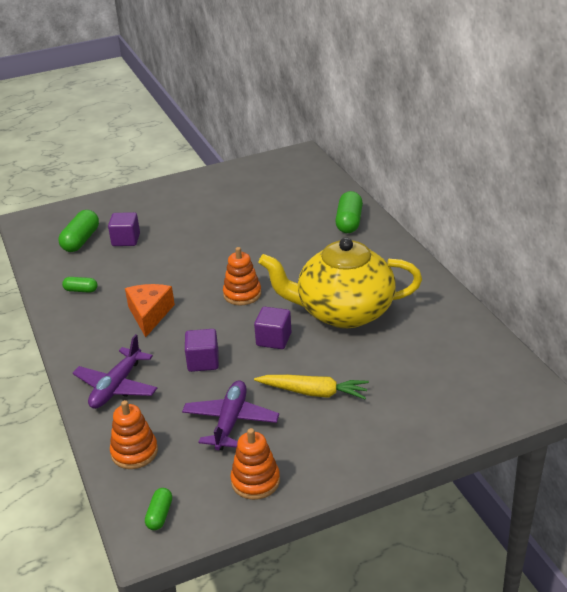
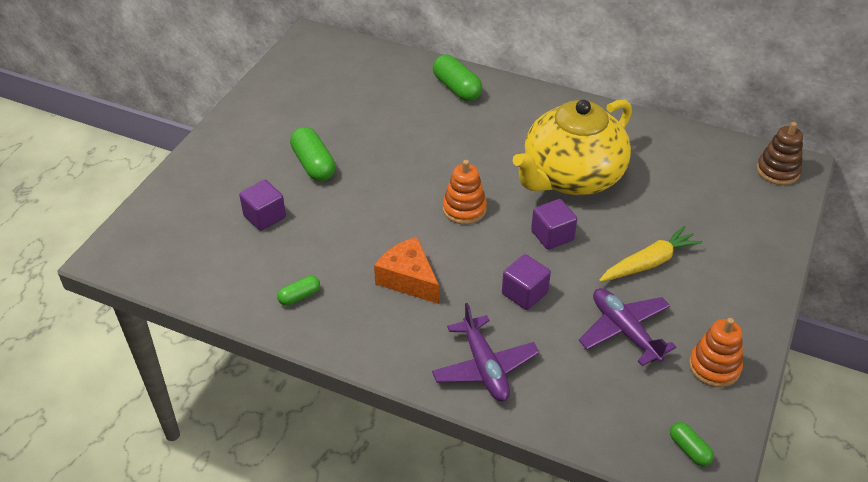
camera: 45 degrees left, 10 degrees up
green capsule [59,210,99,252] -> green capsule moved to [290,127,335,181]
orange stacking toy [110,400,158,469] -> none
none -> brown stacking toy [757,122,803,185]

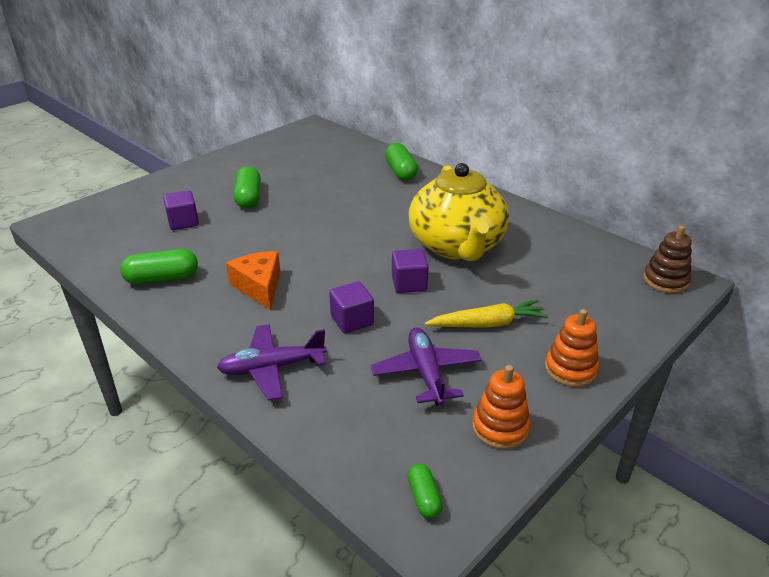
camera: 20 degrees right, 10 degrees down
green capsule [277,276,320,306] -> green capsule [120,249,198,285], size x1.78
purple plane [432,303,539,401] -> purple plane turned 75 degrees clockwise [217,324,327,401]
orange stacking toy [443,160,487,224] -> orange stacking toy moved to [545,309,599,387]
yellow teapot [512,100,632,195] -> yellow teapot turned 75 degrees counterclockwise [408,163,509,261]

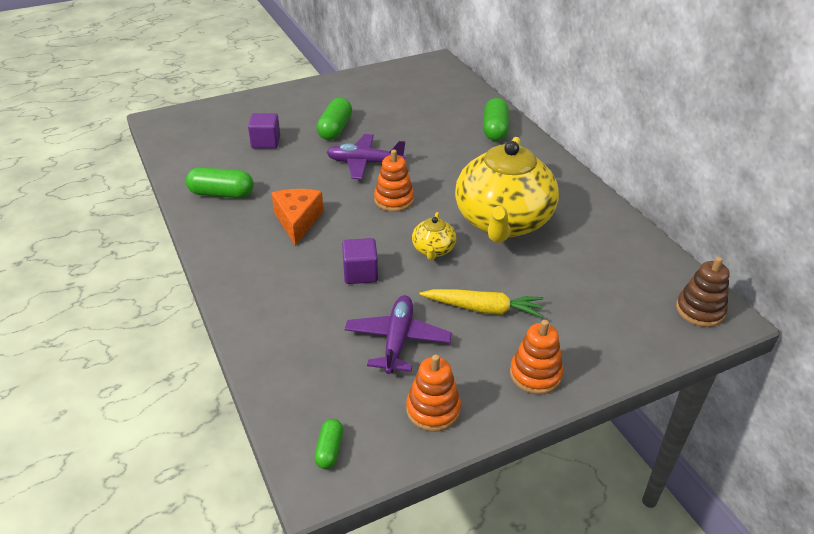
camera: 20 degrees right, 5 degrees up
purple plane [217,324,327,401] -> purple plane moved to [326,134,405,179]
purple cube [392,249,429,293] -> yellow teapot [412,212,456,260]
none -> orange stacking toy [374,149,414,212]

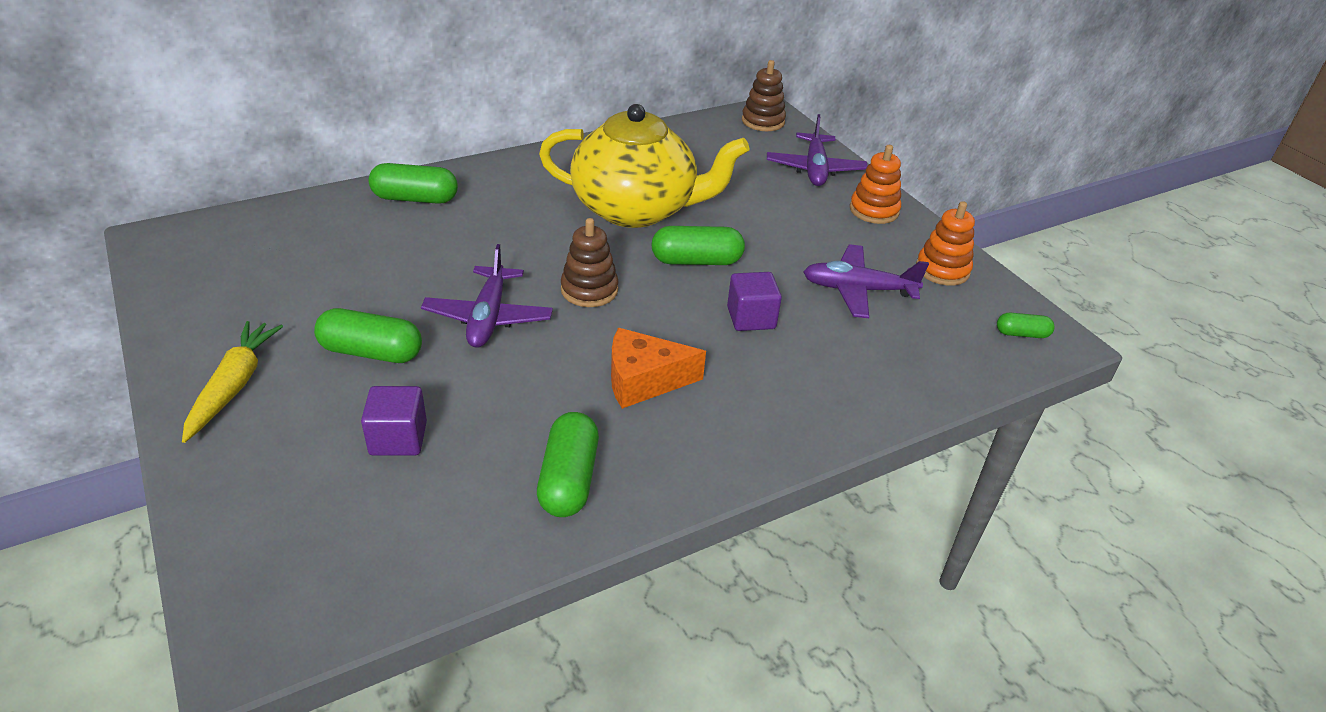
camera: 95 degrees left, 0 degrees up
orange stacking toy [374,149,414,212] -> brown stacking toy [561,218,619,307]
yellow teapot [412,212,456,260] -> green capsule [651,226,745,265]
yellow carrot [419,289,543,318] -> yellow carrot moved to [182,321,283,443]
none -> purple plane [767,114,868,186]

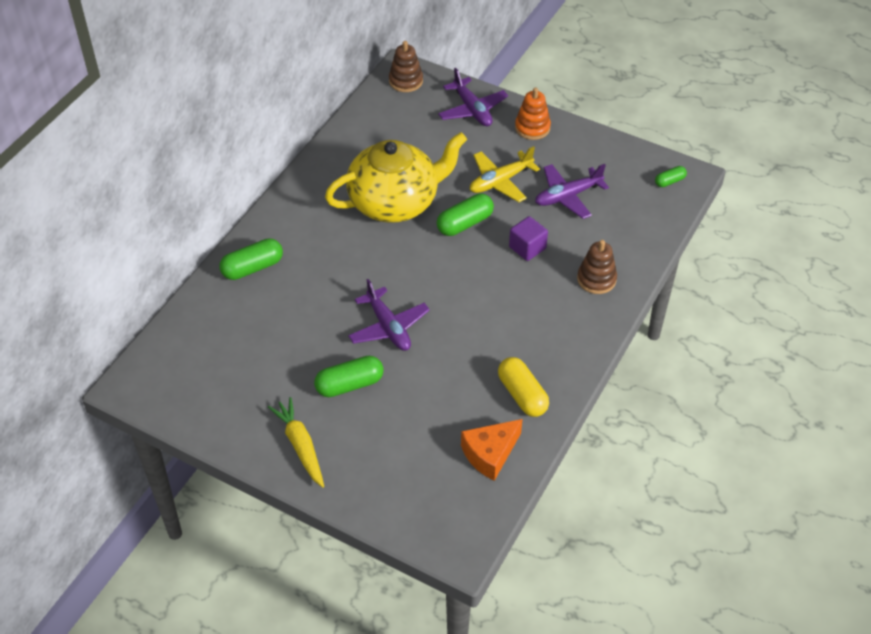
camera: 30 degrees left, 10 degrees up
purple cube [361,386,427,456] -> none
green capsule [537,412,599,517] -> yellow capsule [498,357,549,417]
brown stacking toy [561,218,619,307] -> brown stacking toy moved to [577,240,617,294]
orange cheese [611,328,706,409] -> orange cheese moved to [461,419,522,481]
orange stacking toy [916,201,975,286] -> none
none -> yellow plane [470,146,540,202]

